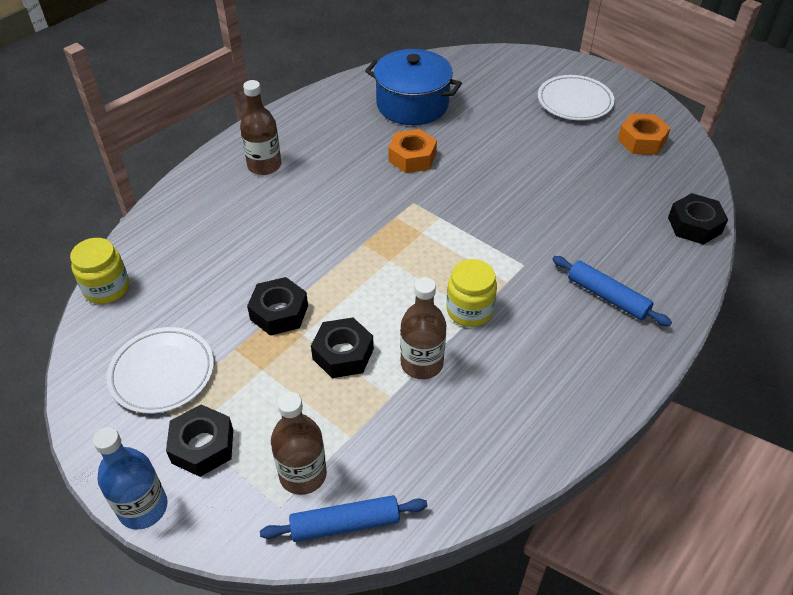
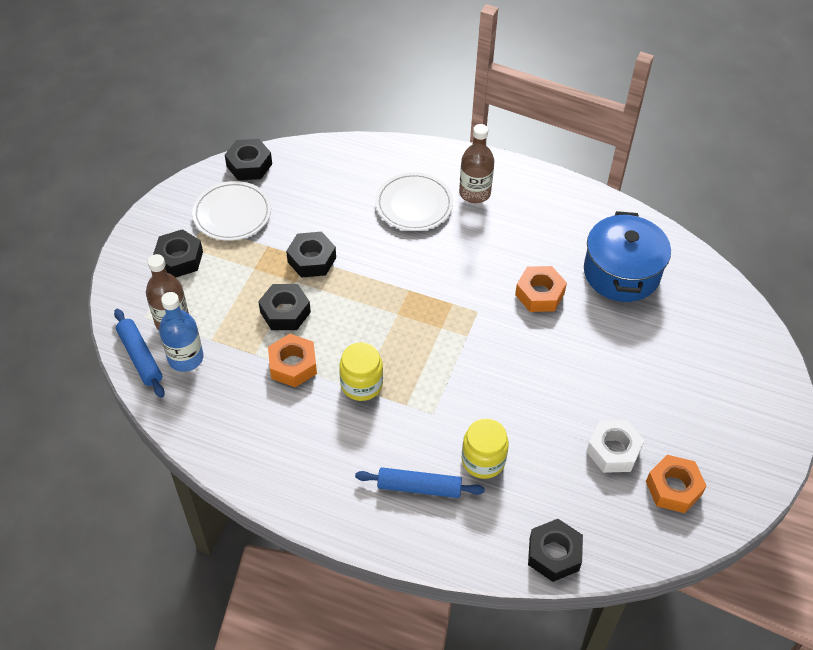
camera: 70 degrees right, 5 degrees up
yellow jar [70,238,129,304] -> yellow jar moved to [462,418,509,479]
blue bottle [93,427,168,530] -> blue bottle moved to [159,292,204,372]
brown bottle [400,277,446,379] -> orange nut [268,334,317,387]
white plate [538,75,614,121] -> white plate moved to [376,172,453,231]
blue rolling pin [552,256,672,326] -> blue rolling pin turned 75 degrees clockwise [355,467,485,498]
none -> black nut [225,139,272,180]
none -> white nut [586,420,645,473]

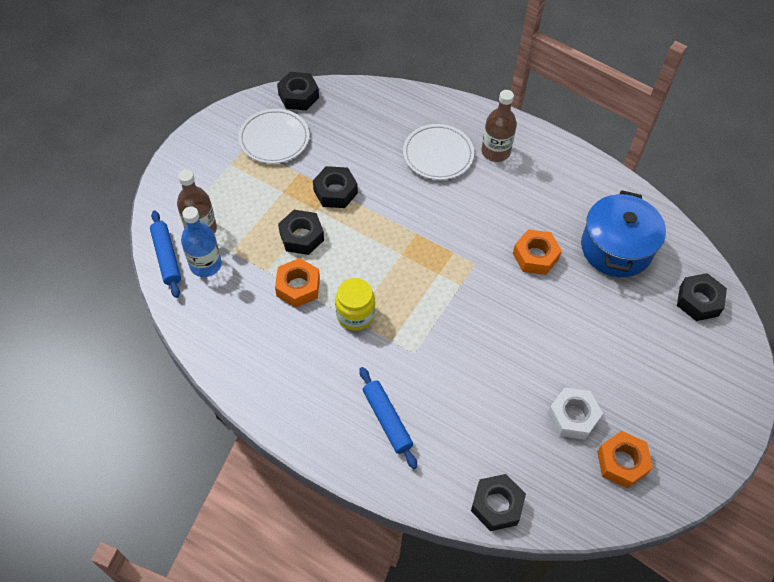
camera: 10 degrees right, 5 degrees up
black nut [153,229,203,277] -> black nut moved to [677,273,727,321]
blue rolling pin [355,467,485,498] -> blue rolling pin turned 45 degrees clockwise [359,367,417,469]
yellow jar [462,418,509,479] -> none

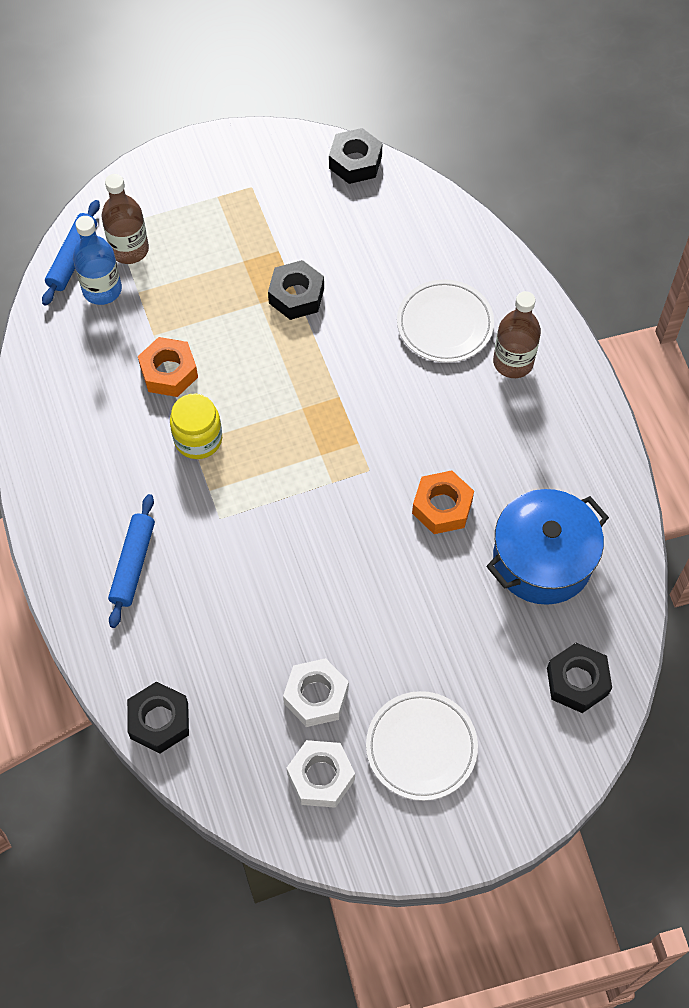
camera: 40 degrees right, 5 degrees up
white plate [238,109,309,164] -> white plate moved to [366,691,478,801]
black nut [278,210,324,255] -> none
orange nut [597,431,653,488] -> white nut [287,740,355,808]

